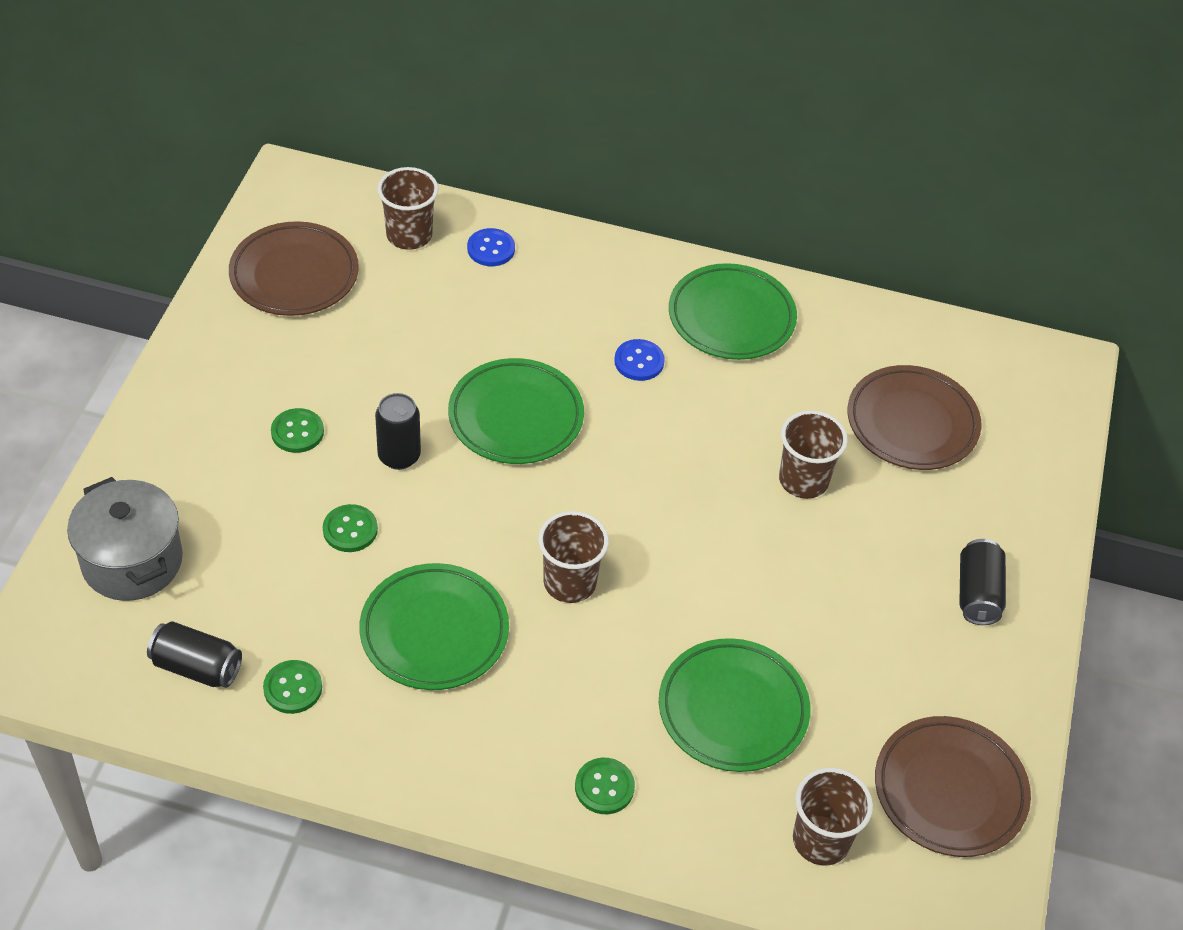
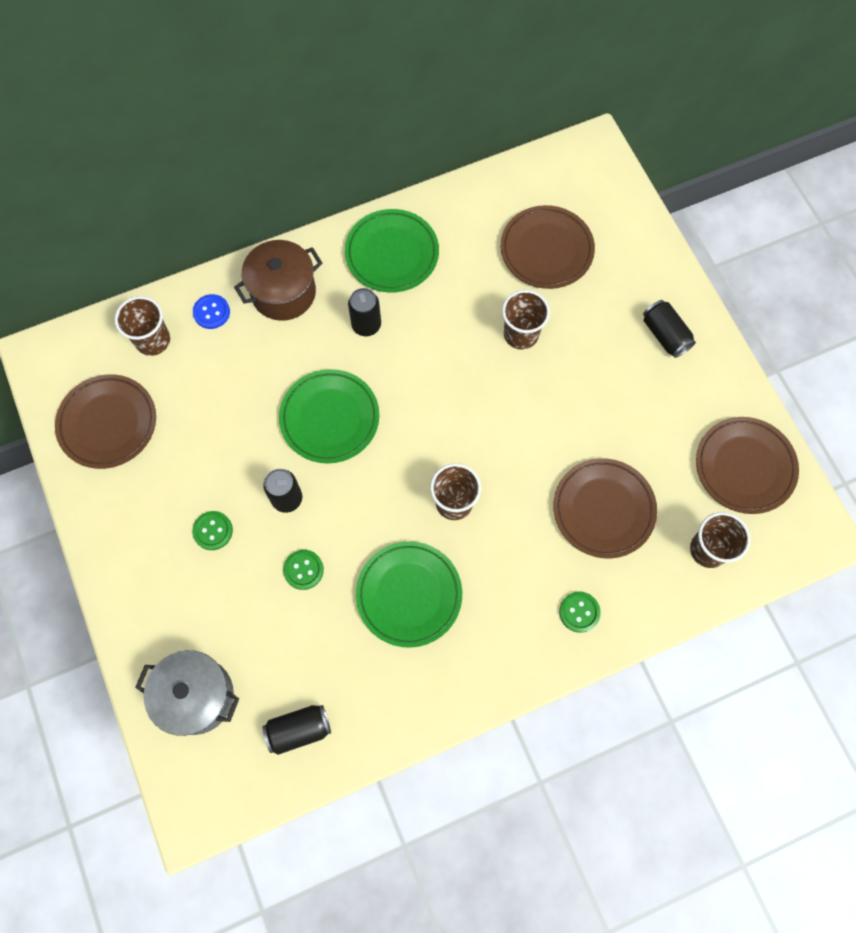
camera: 35 degrees left, 20 degrees up
green button [263,660,322,714] -> none
blue button [614,339,665,381] -> black can [348,288,381,336]
green plate [659,638,810,772] -> brown plate [553,458,657,558]
none -> brown pot [234,240,322,321]

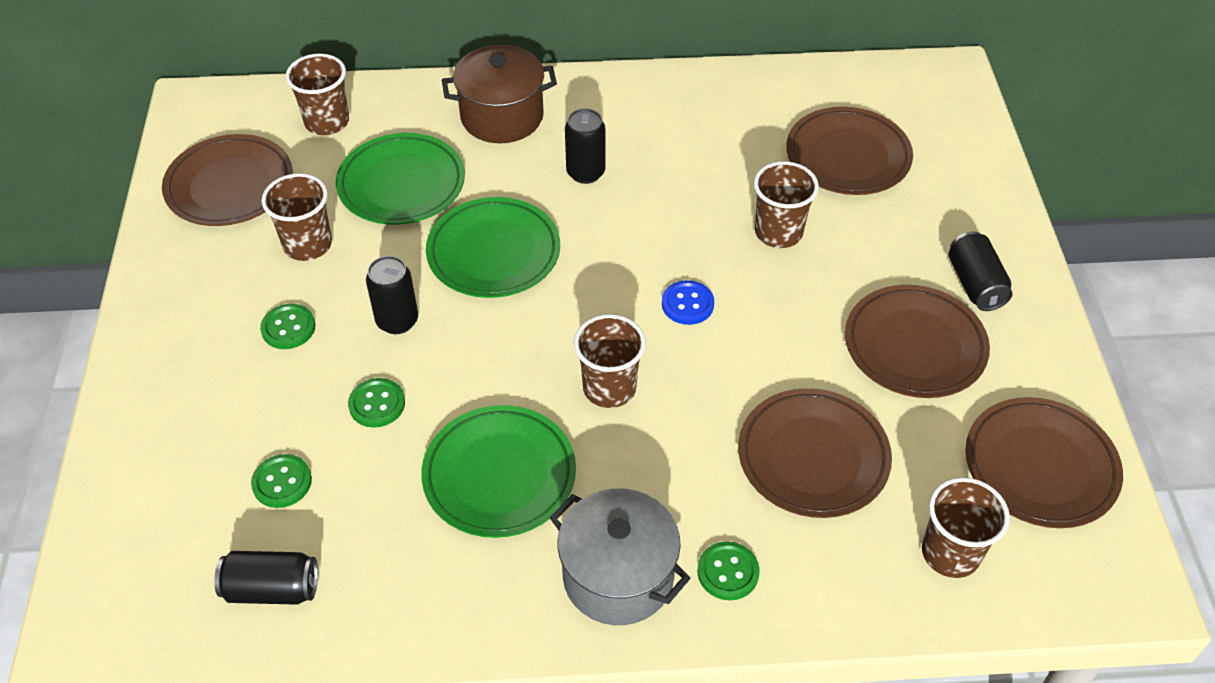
camera: 20 degrees right, 20 degrees down
grey pot [135,650,239,736] -> grey pot moved to [550,488,690,625]
blue button [193,294,230,329] -> blue button moved to [662,280,714,325]
green plate [345,209,439,292] -> green plate moved to [336,133,465,225]
none -> green button [251,454,312,508]
none -> brown cup [262,173,332,261]
none -> brown plate [845,285,990,398]

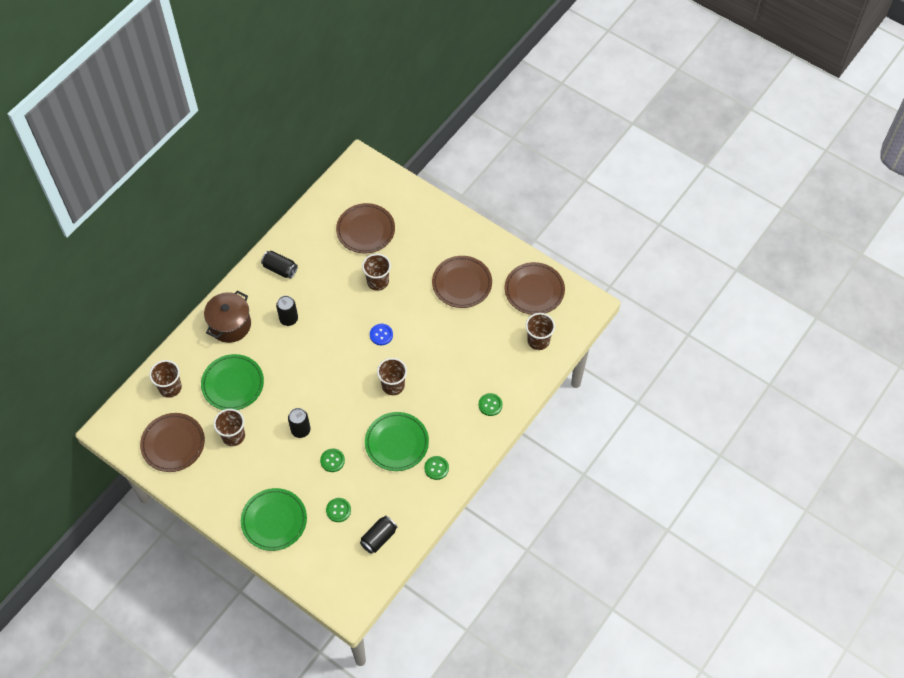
camera: 50 degrees left, 10 degrees up
green button [260,304,315,349] -> green button moved to [424,456,449,480]
green plate [426,197,560,298] -> green plate moved to [241,488,307,551]
grey pot [550,488,690,625] -> none
brown plate [738,388,892,518] -> none
black can [949,231,1012,311] -> black can moved to [261,251,298,279]

